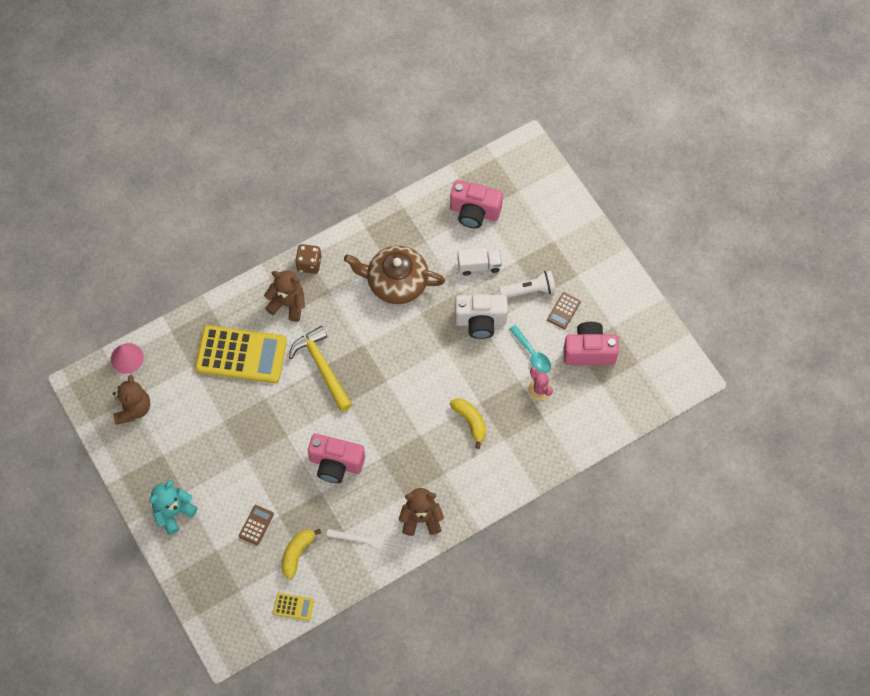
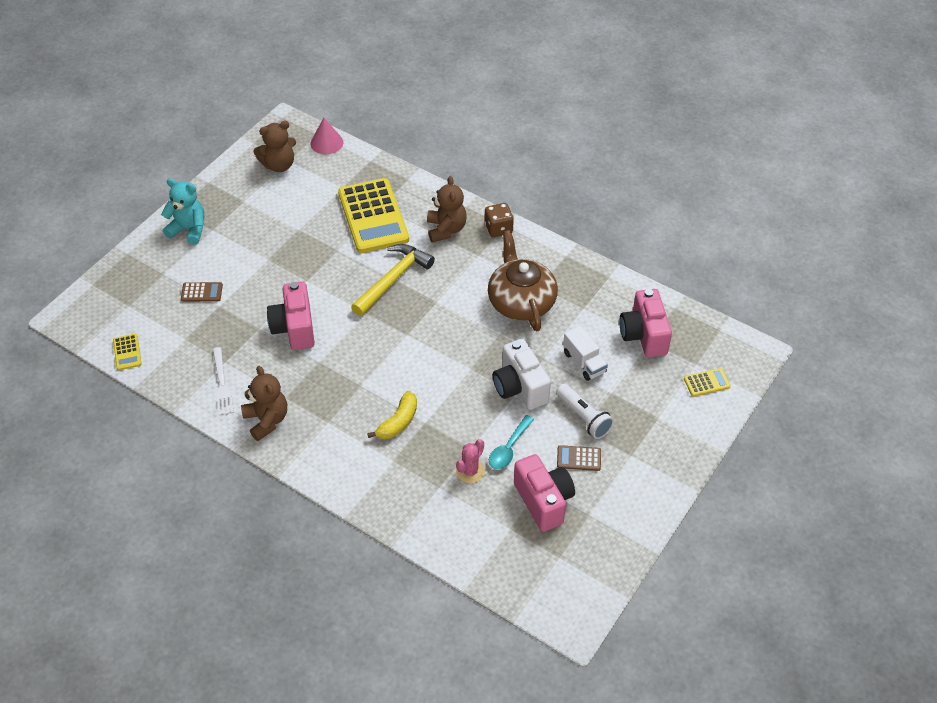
camera: 65 degrees right, 15 degrees down
yellow banana [282,528,321,580] -> none
none -> yellow calculator [684,368,731,397]

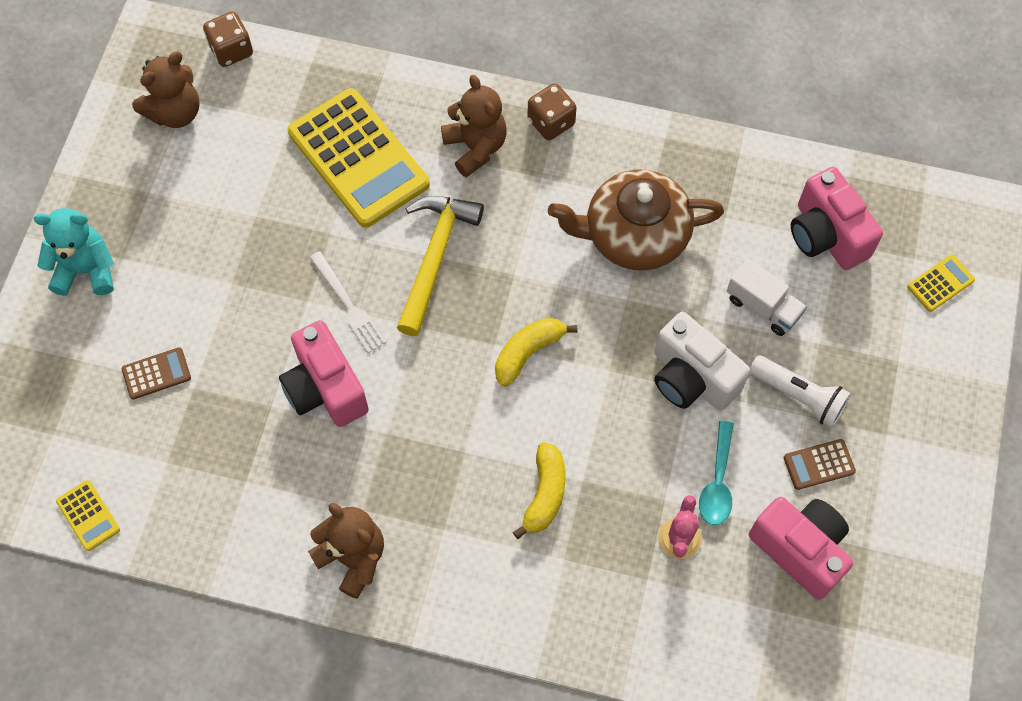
camera: 20 degrees left, 15 degrees up
white fork [213,347,234,415] -> white fork moved to [309,251,387,353]
pink cone [310,118,343,155] -> brown dice [203,12,253,67]
brown teapot [488,230,558,331] -> brown teapot turned 60 degrees counterclockwise [548,170,724,271]
none -> yellow banana [495,318,577,387]

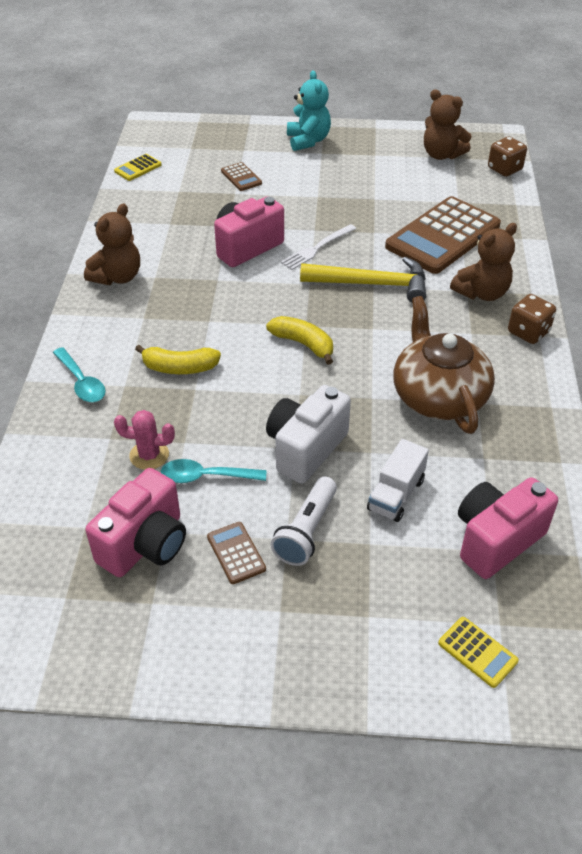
camera: 80 degrees right, 20 degrees down
yellow calculator [288,88,430,228] -> brown calculator [385,196,501,274]
none -> turquoise spoon [53,347,106,402]

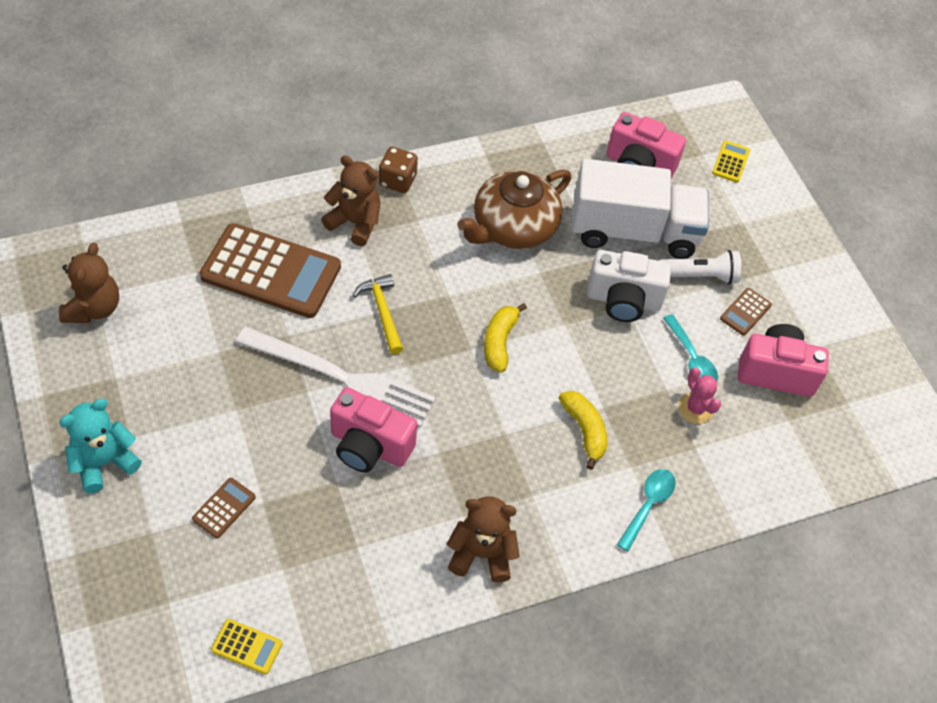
camera: 120 degrees left, 10 degrees up
white fork [281,224,356,270] -> white fork [236,326,436,427], size x1.91
yellow hammer [300,257,426,303] -> yellow hammer [353,274,403,355], size x0.67
white truck [367,439,429,522] -> white truck [572,159,709,259], size x2.12
brown dice [488,137,527,176] -> none

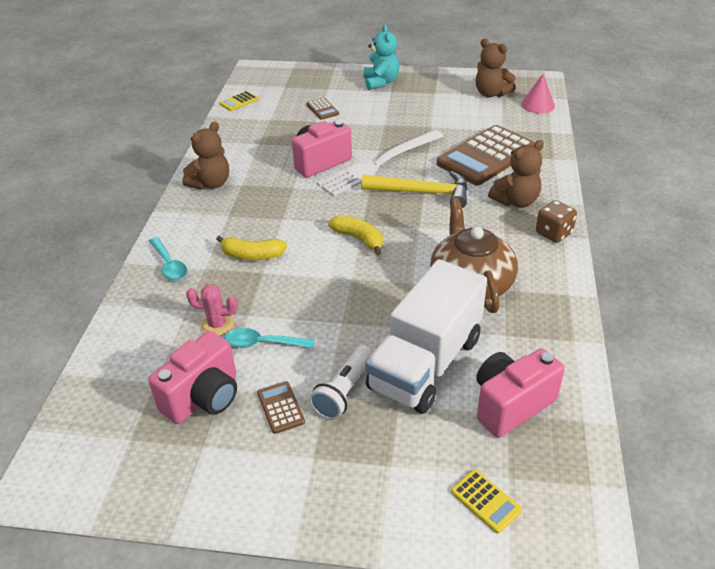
camera: 125 degrees right, 15 degrees down
yellow hammer [353,274,403,355] -> yellow hammer [361,171,468,208], size x1.50
white camera [587,250,671,322] -> none
none -> pink cone [521,74,555,113]

